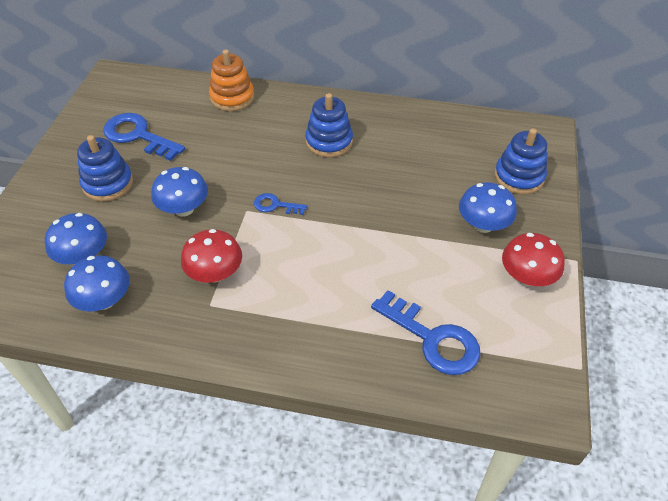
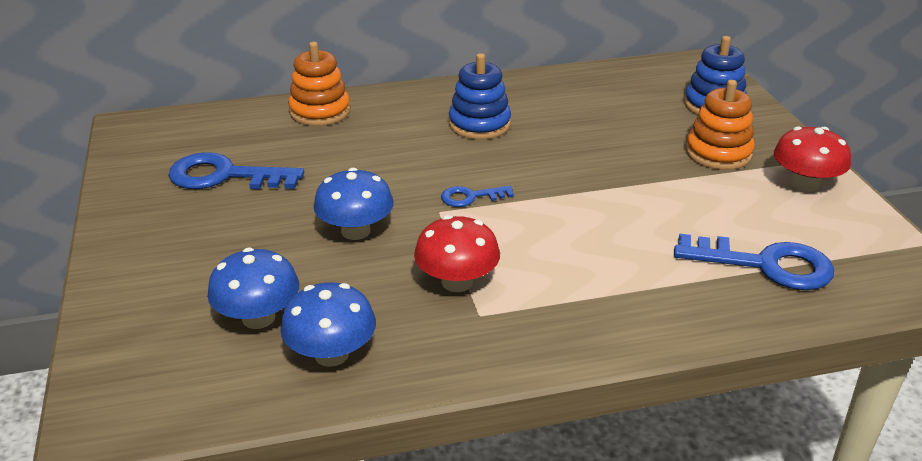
camera: 25 degrees left, 15 degrees down
blue stacking toy [77,135,133,201] -> none
blue mushroom [459,182,517,233] -> orange stacking toy [686,80,755,170]

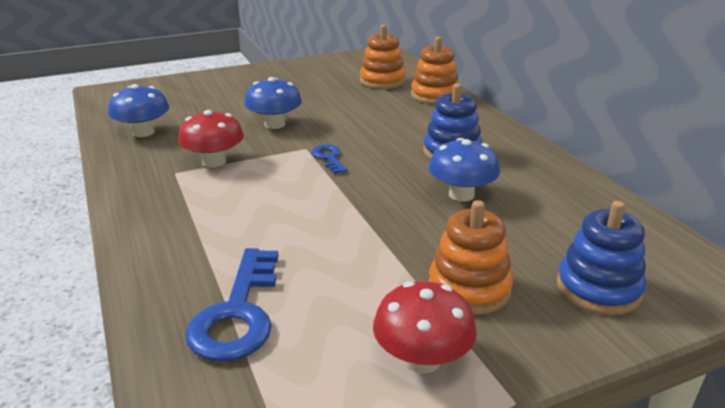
camera: 80 degrees right, 5 degrees down
blue key [168,152,304,189] -> none
blue mushroom [207,248,299,329] -> blue mushroom moved to [429,138,500,202]
none -> orange stacking toy [360,25,406,89]

